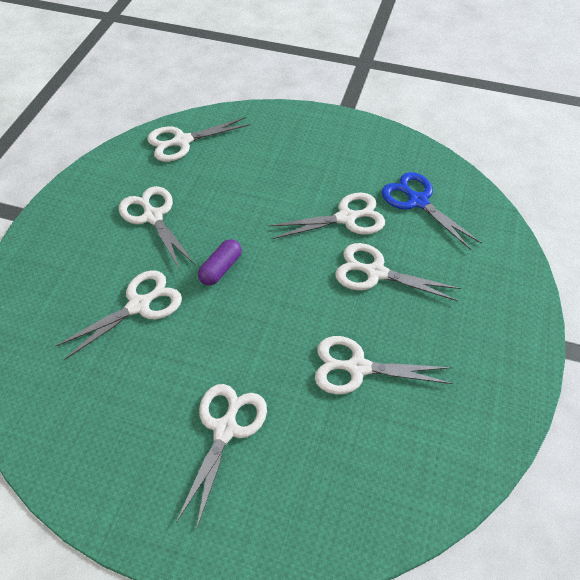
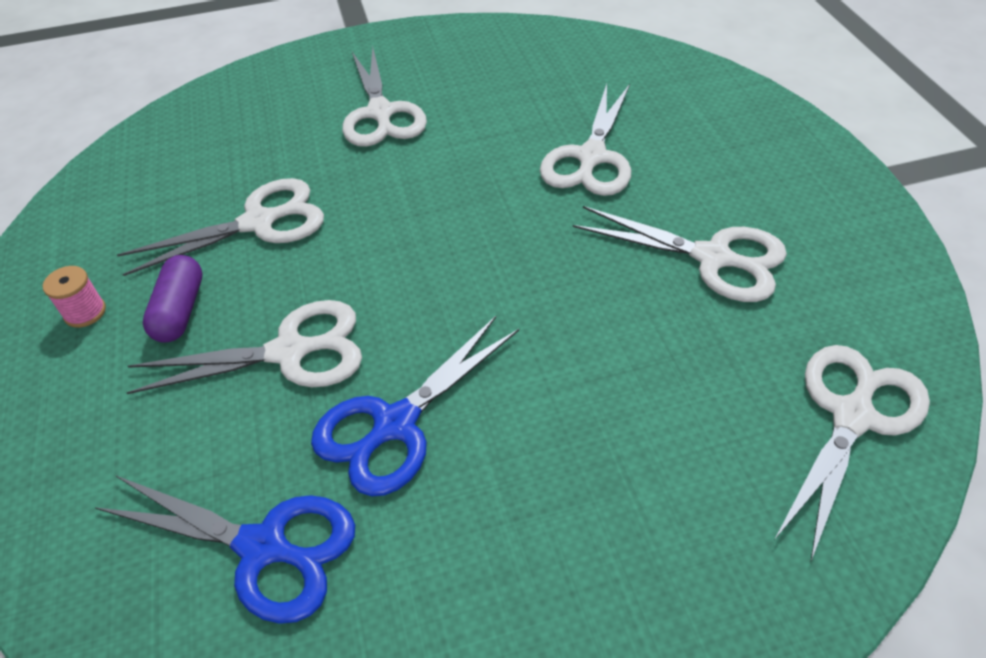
camera: 150 degrees right, 5 degrees down
purple capsule [198,239,242,285] -> purple capsule moved to [143,255,203,343]
white scissors [269,192,385,239] -> blue scissors [311,316,519,496]
none -> pink spool [43,266,106,328]

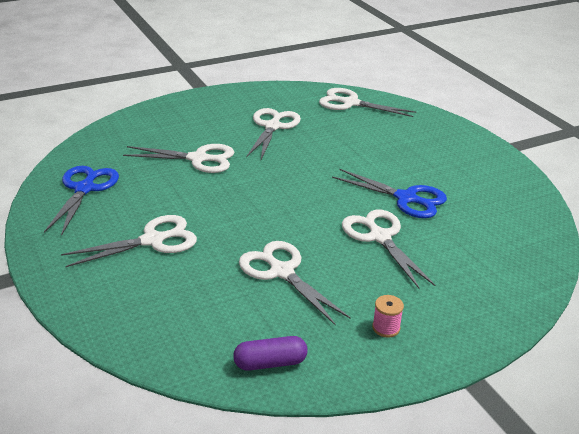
camera: 105 degrees left, 15 degrees down
blue scissors [95,475,355,624] -> blue scissors moved to [44,166,119,236]
purple capsule [143,255,203,343] -> purple capsule moved to [233,336,308,371]

